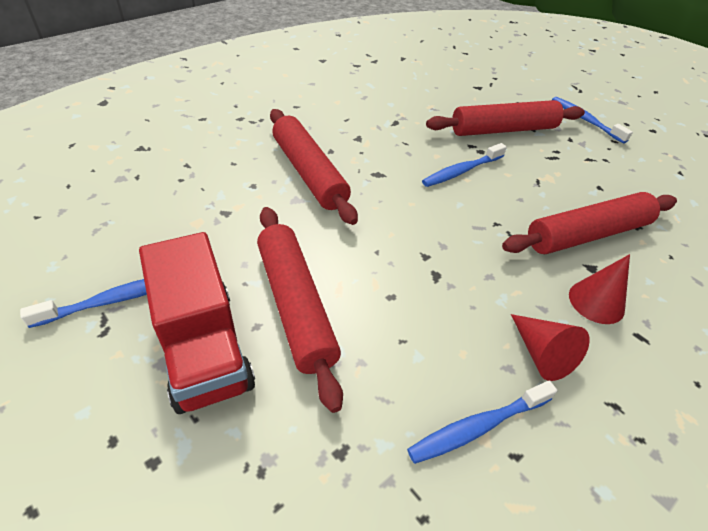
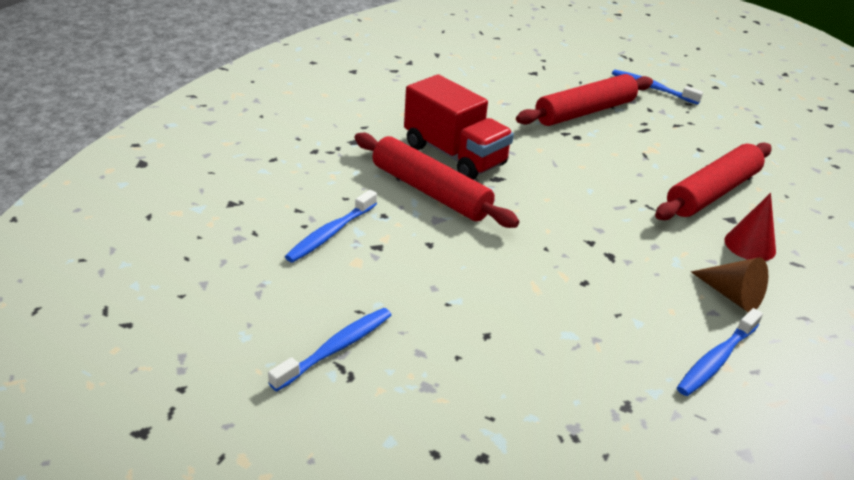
camera: 20 degrees left, 10 degrees down
red truck [139,232,255,414] -> red truck moved to [404,74,514,180]
red rolling pin [257,207,343,413] -> none
blue toothbrush [422,143,507,187] -> blue toothbrush moved to [285,190,377,263]
red cone [511,314,590,381] -> brown cone [691,257,768,312]

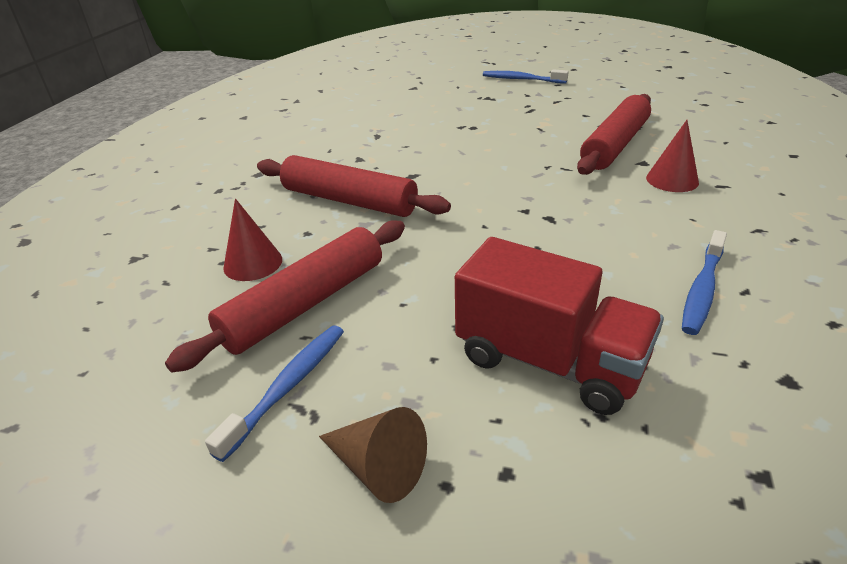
camera: 10 degrees left, 0 degrees up
blue toothbrush [285,190,377,263] -> red cone [223,199,282,281]
red truck [404,74,514,180] -> red truck moved to [455,237,664,415]
red rolling pin [516,74,653,126] -> red rolling pin moved to [165,220,405,373]
brown cone [691,257,768,312] -> brown cone moved to [319,407,427,503]

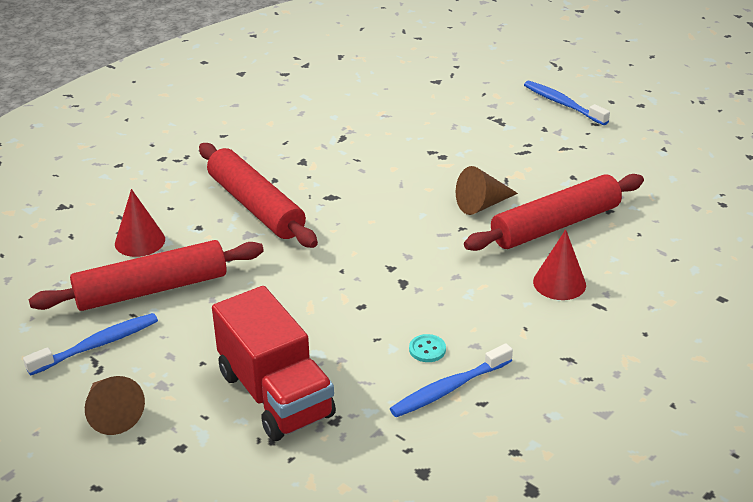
camera: 25 degrees right, 0 degrees up
none -> turquoise button [409,334,446,362]
none -> brown cone [456,166,518,215]

